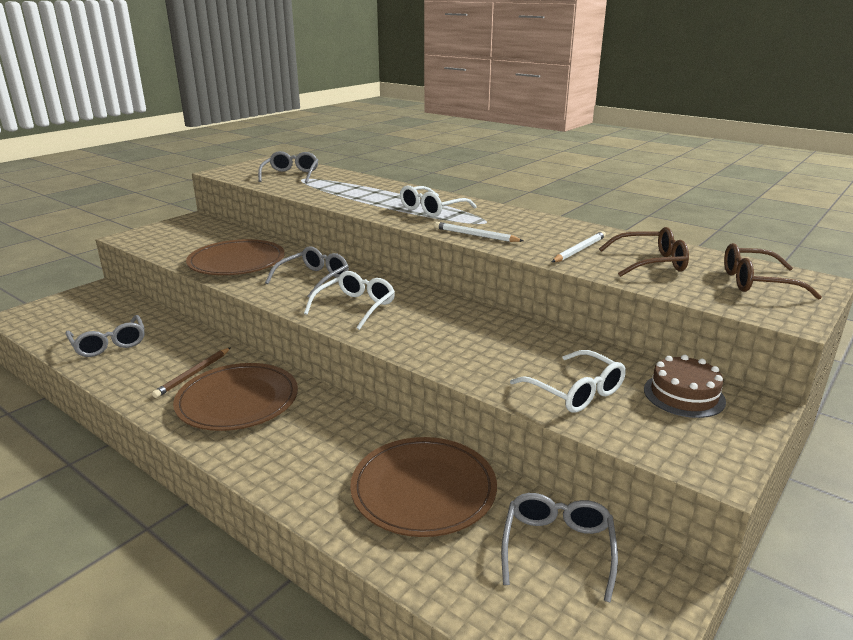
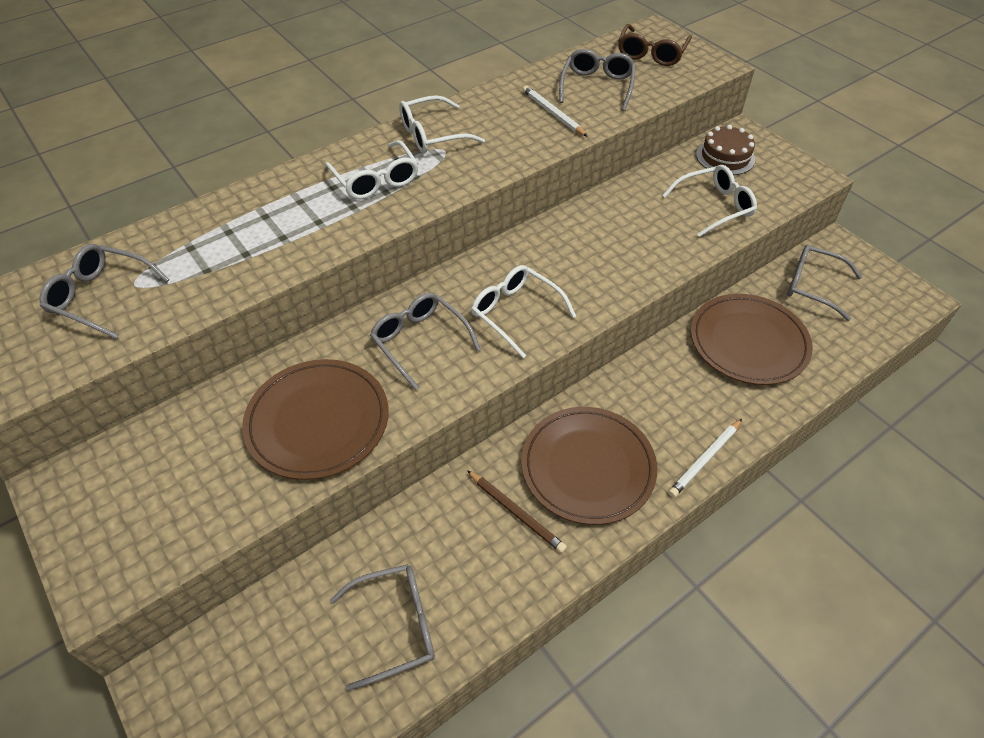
camera: 75 degrees left, 25 degrees up
white pencil [434,222,524,242] -> white pencil moved to [668,419,742,497]
brown glasses [599,227,689,277] -> grey glasses [559,49,636,111]
none -> white glasses [399,95,485,153]

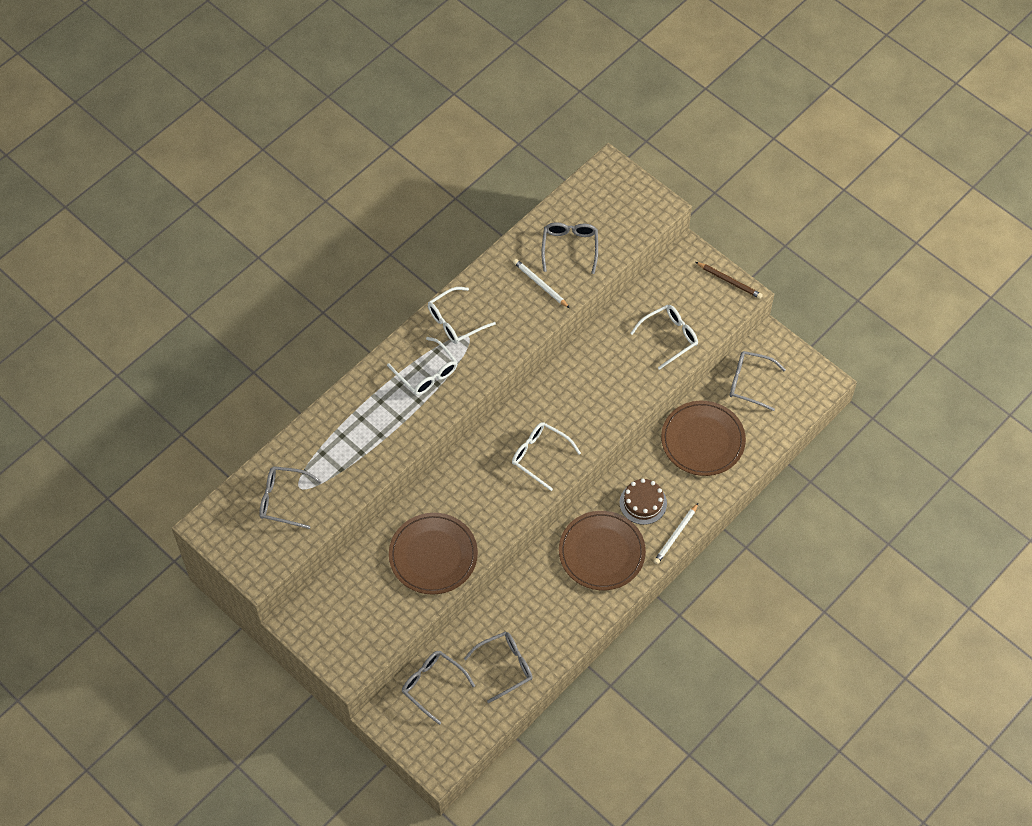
camera: 10 degrees left, 10 degrees up
grey glasses [370,293,481,390] -> grey glasses moved to [402,651,475,725]
brown pencil [467,470,567,553] -> brown pencil moved to [696,262,763,299]
brown glasses [618,24,692,66] -> none
brown cake [696,125,755,175] -> brown cake moved to [620,479,667,525]

